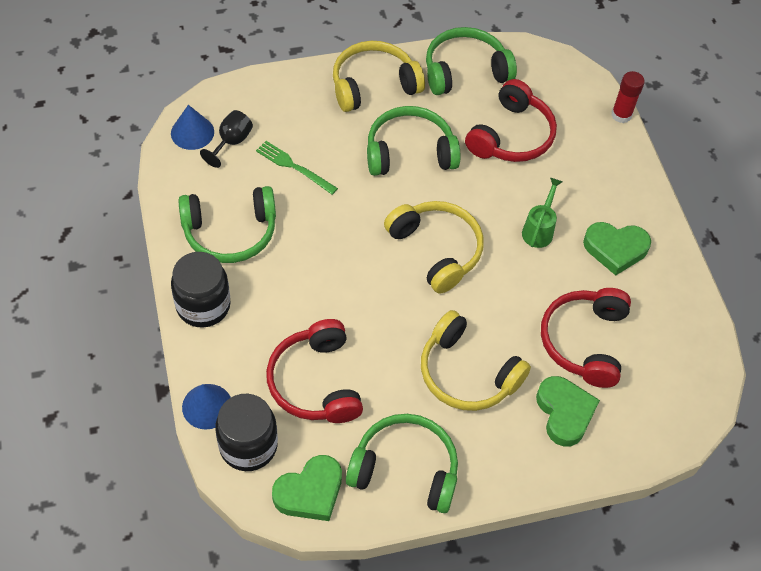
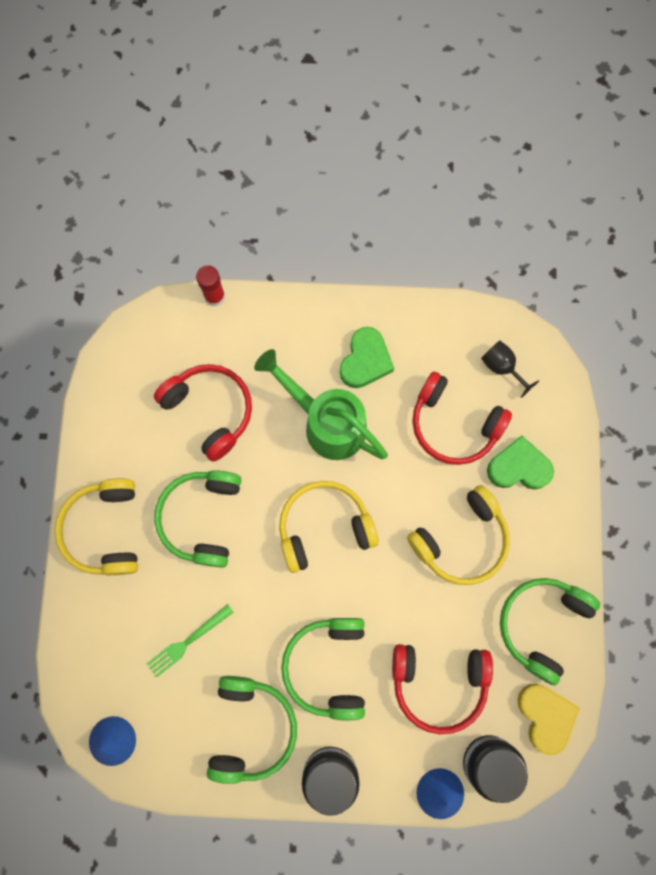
camera: 70 degrees left, 20 degrees up
black goblet [200,110,253,168] -> black goblet moved to [481,340,539,398]
green heart [272,455,342,521] -> yellow heart [518,684,580,755]
green headphones [426,27,517,95] -> green headphones moved to [281,618,365,720]
green watering can [522,178,562,248] -> green watering can [254,349,388,460], size x1.99

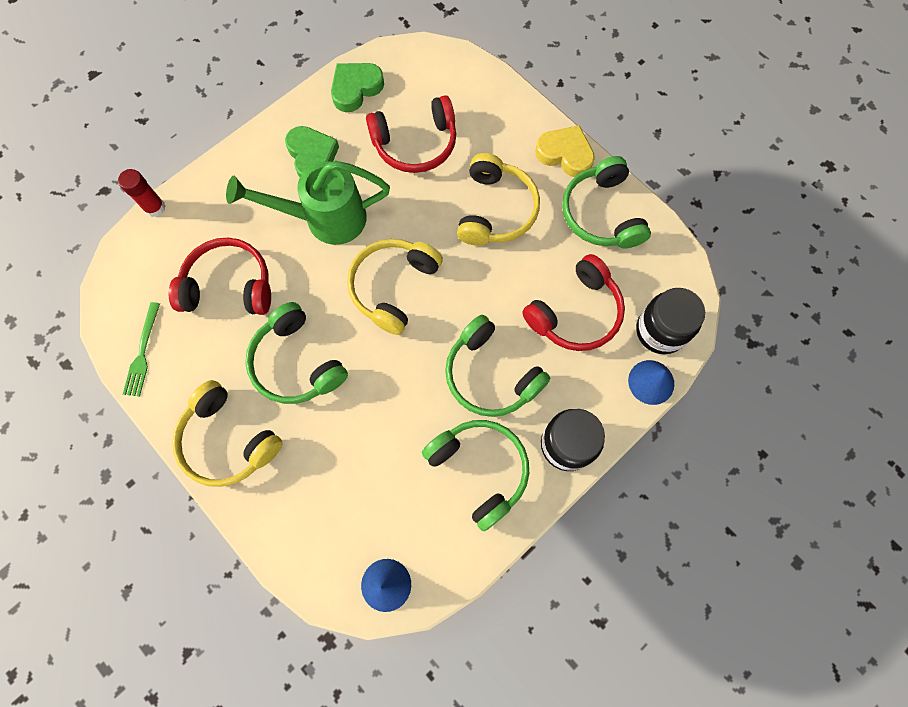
camera: 45 degrees left, 5 degrees down
green fork [147,604,234,678] -> green fork moved to [123,302,160,397]
black goblet [481,340,539,398] -> none
green heart [487,435,554,490] -> green heart moved to [331,63,384,112]
yellow heart [518,684,580,755] -> yellow heart moved to [535,125,595,177]

